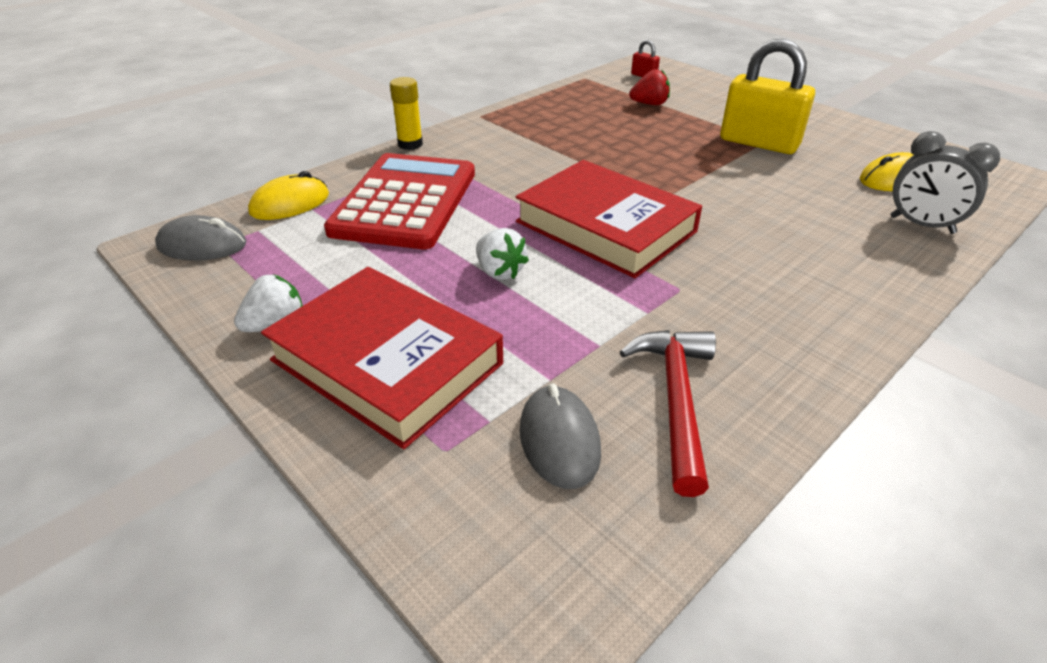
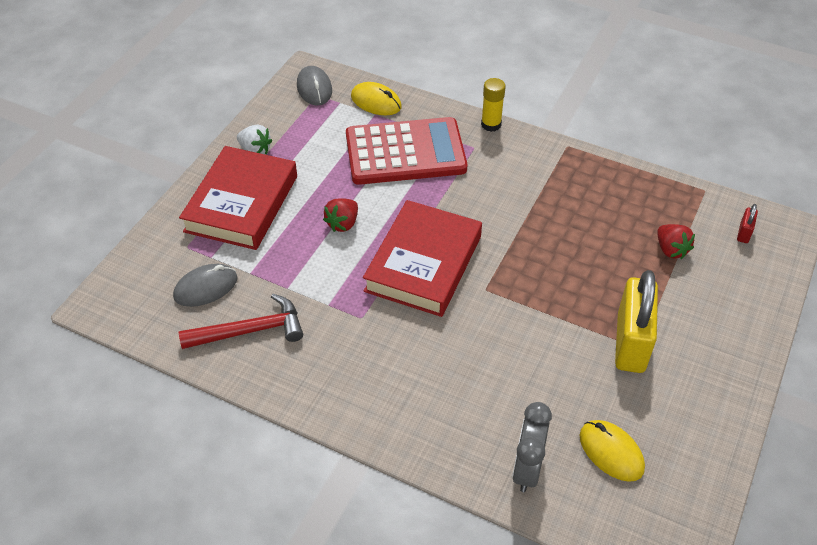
camera: 70 degrees right, 10 degrees up
white strawberry [476,228,529,280] -> red strawberry [323,198,358,232]

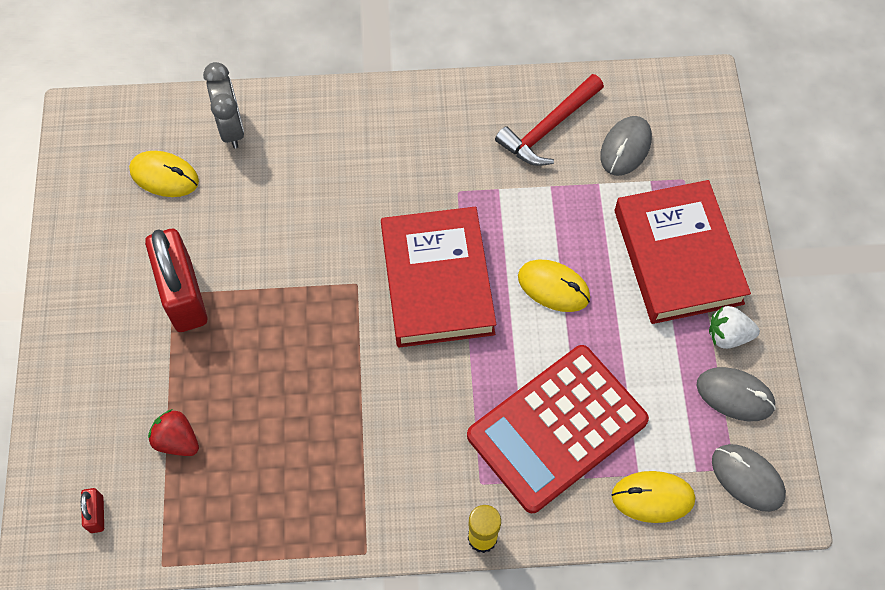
camera: 150 degrees right, 15 degrees up
red strawberry [323,198,358,232] -> yellow mouse [518,260,590,312]
yellow padlock [615,270,658,373] -> red padlock [145,229,207,332]
none -> grey mouse [696,367,776,421]

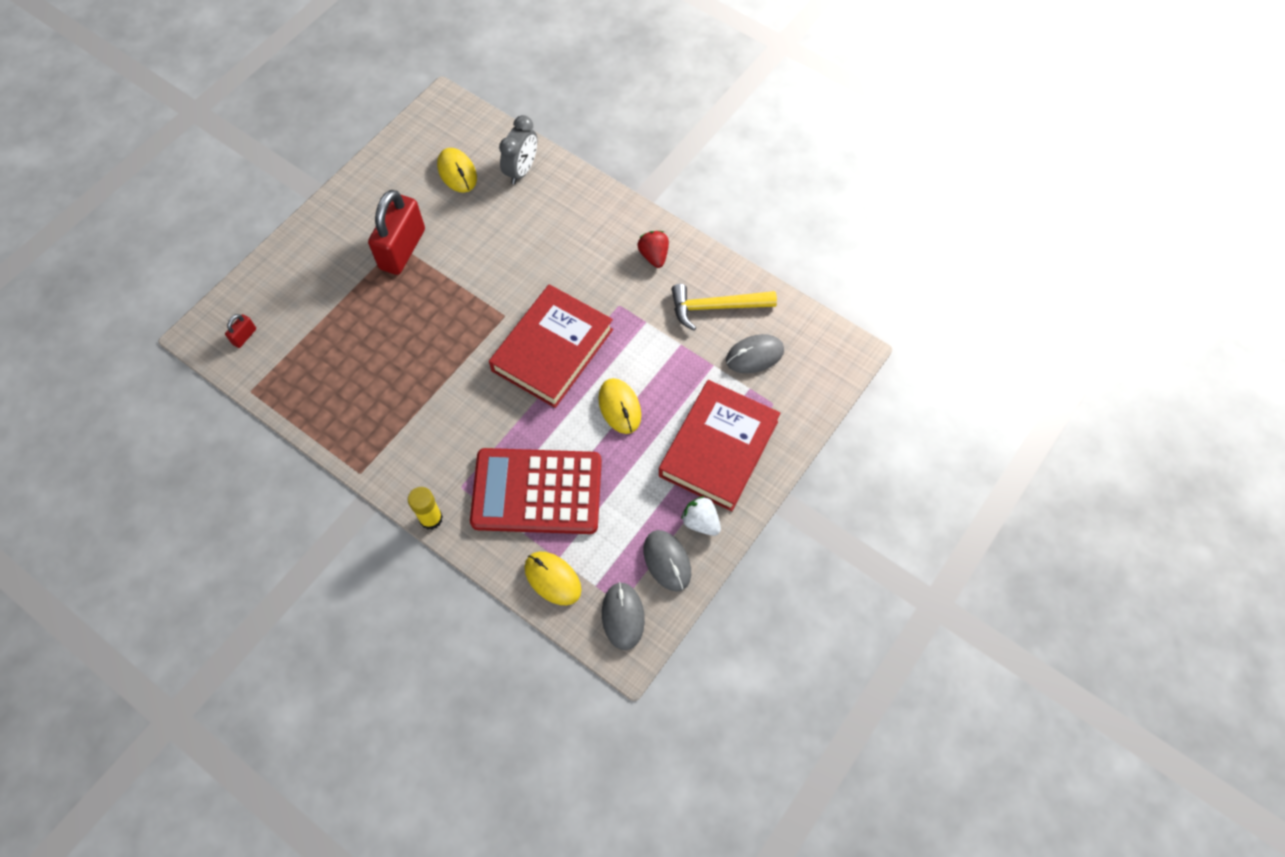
camera: 40 degrees right, 0 degrees up
red strawberry [148,409,199,456] -> red strawberry moved to [637,231,669,268]
red hammer [495,74,604,166] -> yellow hammer [672,284,777,331]

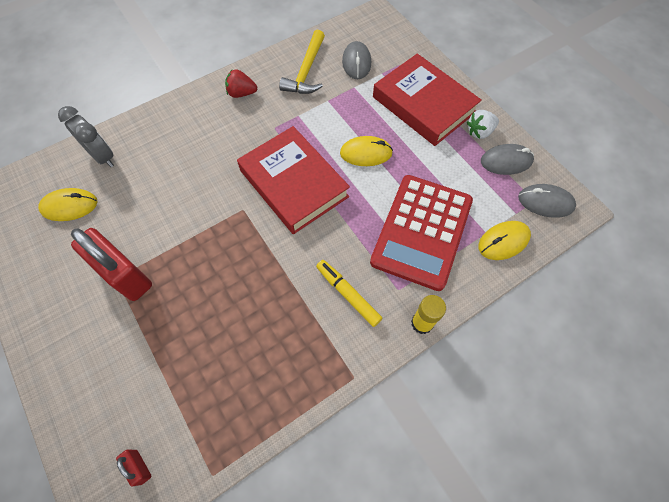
camera: 70 degrees left, 0 degrees up
none -> yellow marker [316,260,382,327]

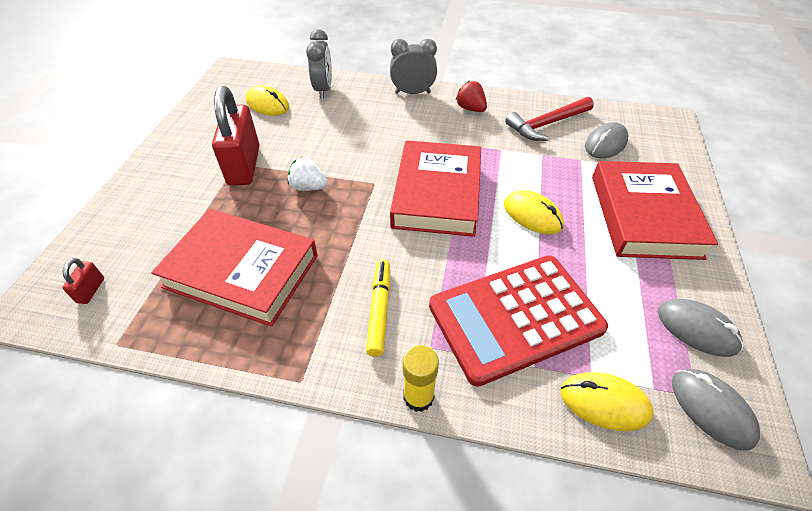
camera: 45 degrees right, 15 degrees down
yellow hammer [279,30,325,94] -> red hammer [505,97,594,141]
white strawberry [467,110,499,139] -> white strawberry moved to [287,157,328,191]
none -> red book [151,209,318,327]
none -> grey clock [390,39,437,94]

